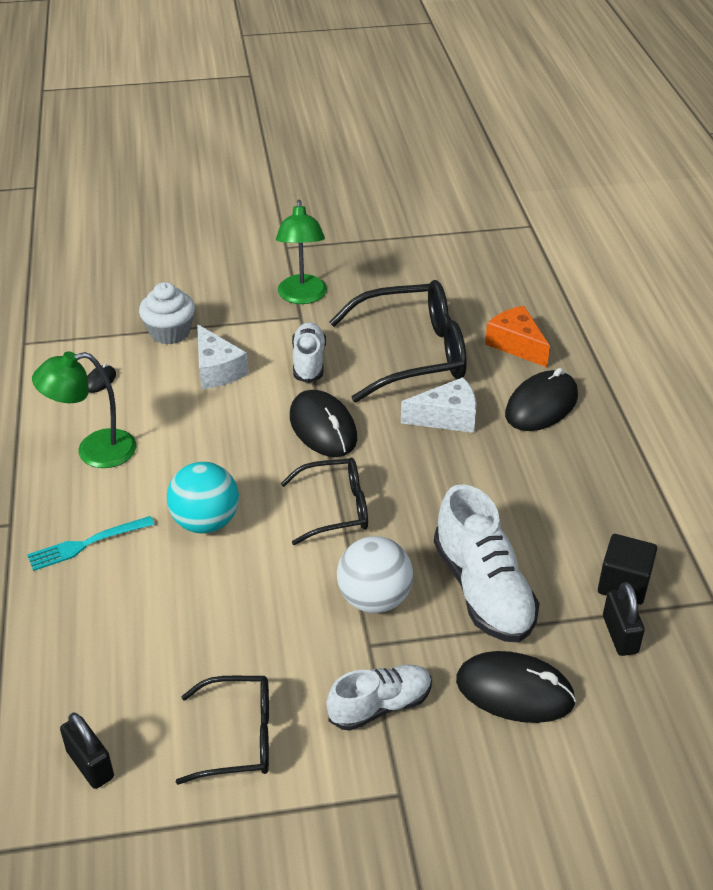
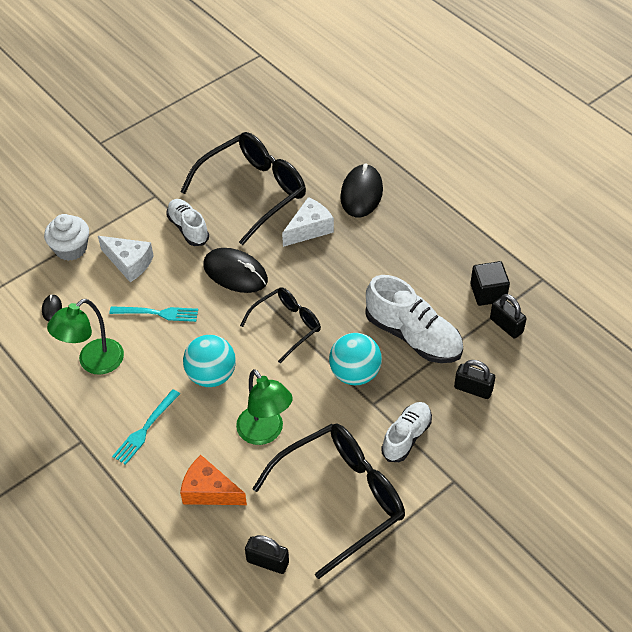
camera: 30 degrees left, 10 degrees up
black glasses [176,676,269,785] -> black glasses [252,423,405,579], size x1.71
green lamp [276,200,327,304] -> green lamp moved to [236,369,293,445]
white ball [337,536,413,613] -> turquoise ball [329,333,382,385]
black mouse [456,651,576,723] -> black padlock [454,360,495,399]
orange cheese [485,306,550,367] -> orange cheese moved to [180,455,247,505]
none -> turquoise fork [110,306,198,322]

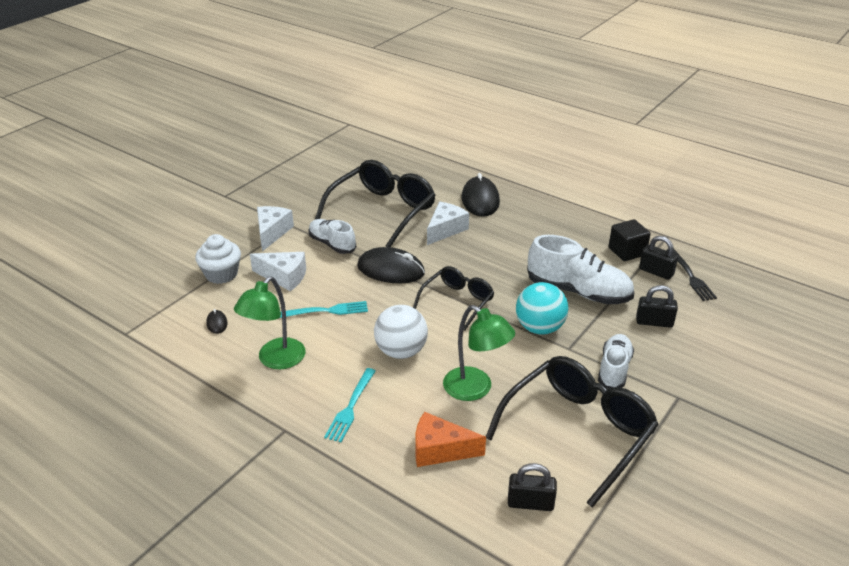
camera: 15 degrees left, 15 degrees down
turquoise ball [183,335,236,387] -> white ball [374,305,428,359]
none -> white cheese [257,206,294,251]
none -> black fork [666,248,717,301]

